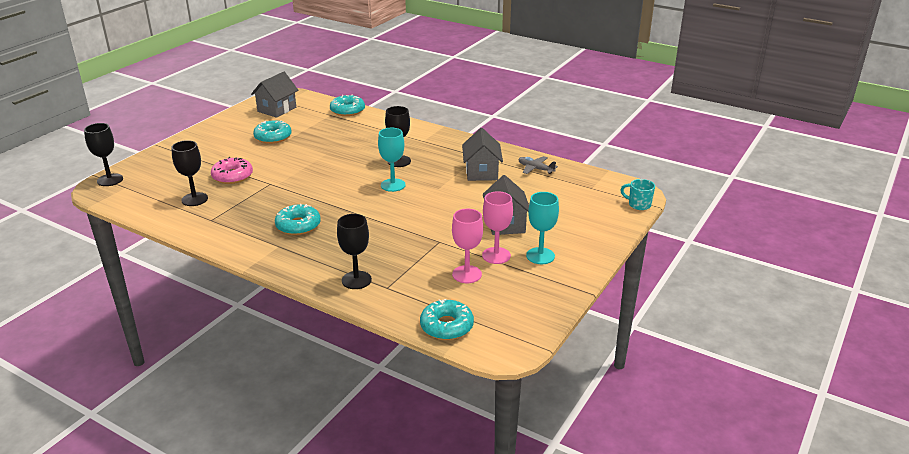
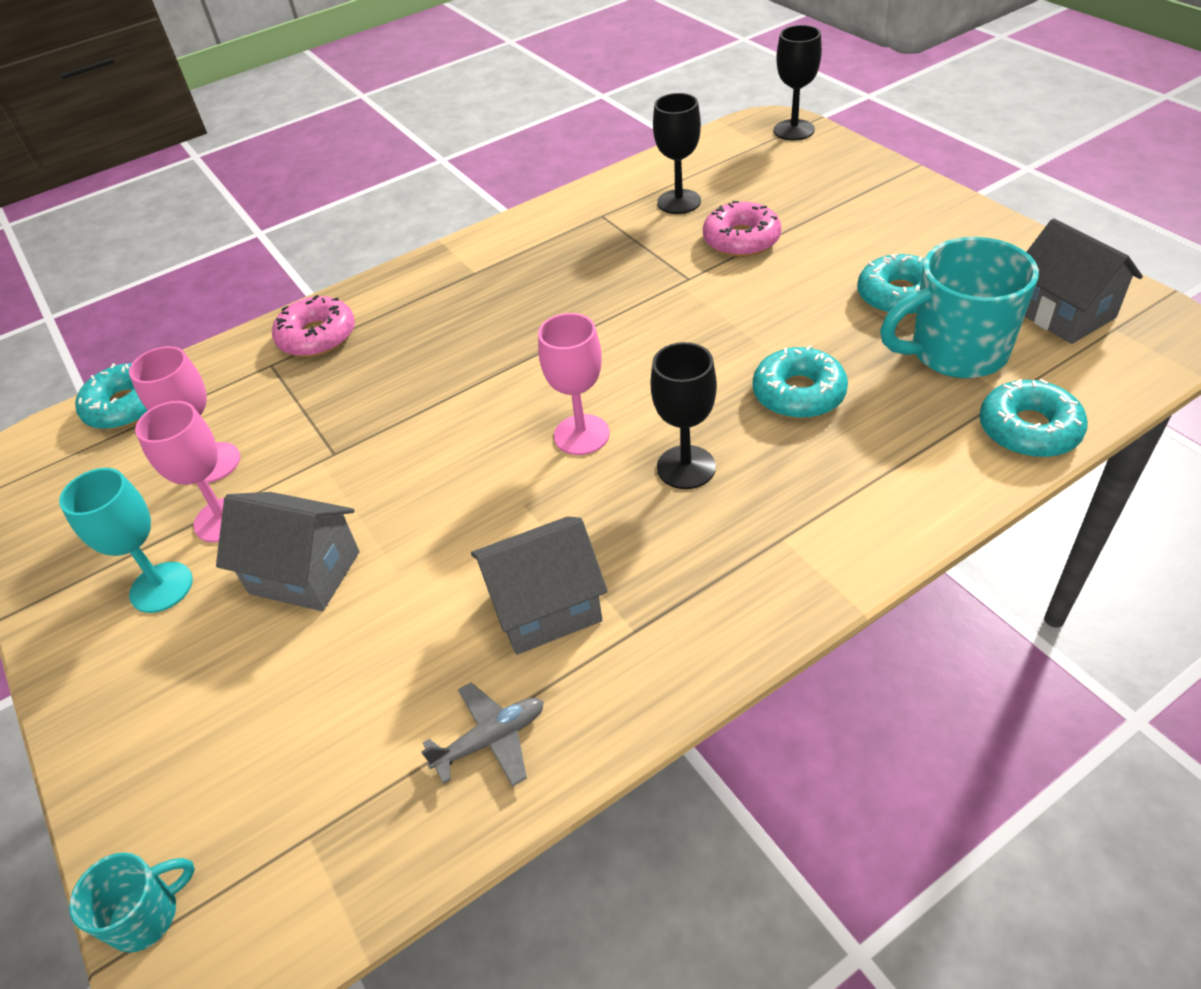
camera: 120 degrees right, 15 degrees up
turquoise donut [275,204,321,235] -> turquoise donut moved to [753,345,848,419]
black goblet [337,214,372,289] -> pink donut [272,295,355,357]
turquoise goblet [378,128,406,192] -> pink goblet [538,313,610,455]
grey house [462,128,503,181] -> grey house turned 45 degrees counterclockwise [471,517,608,655]
none -> turquoise mug [880,237,1039,378]

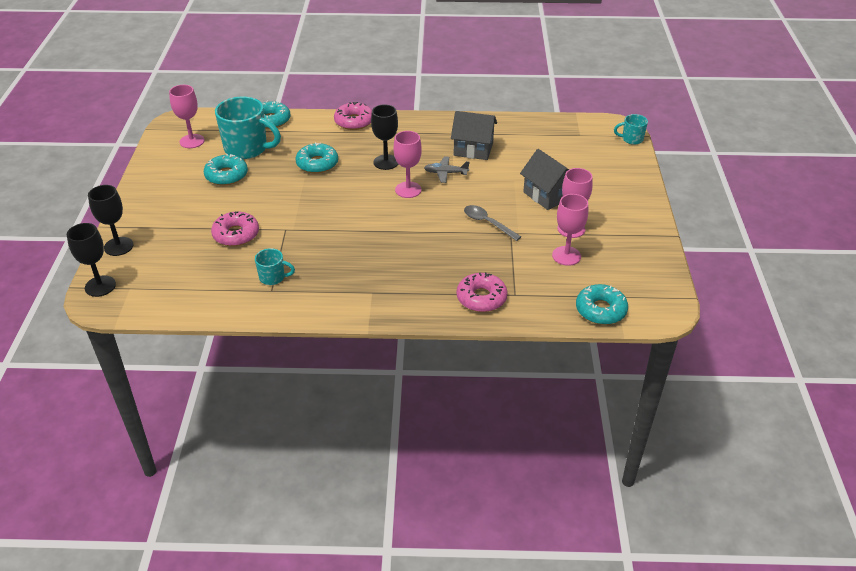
camera: 150 degrees left, 5 degrees down
turquoise goblet [59,468,193,613] -> none
grey plane [421,683,544,787] -> grey plane moved to [424,156,470,183]
black goblet [653,93,701,214] -> black goblet moved to [88,185,134,256]
grey house [1025,218,1143,344] -> pink goblet [169,85,205,148]
none -> turquoise mug [255,248,295,285]
none -> pink donut [334,102,372,130]
none -> grey spoon [464,205,521,241]

